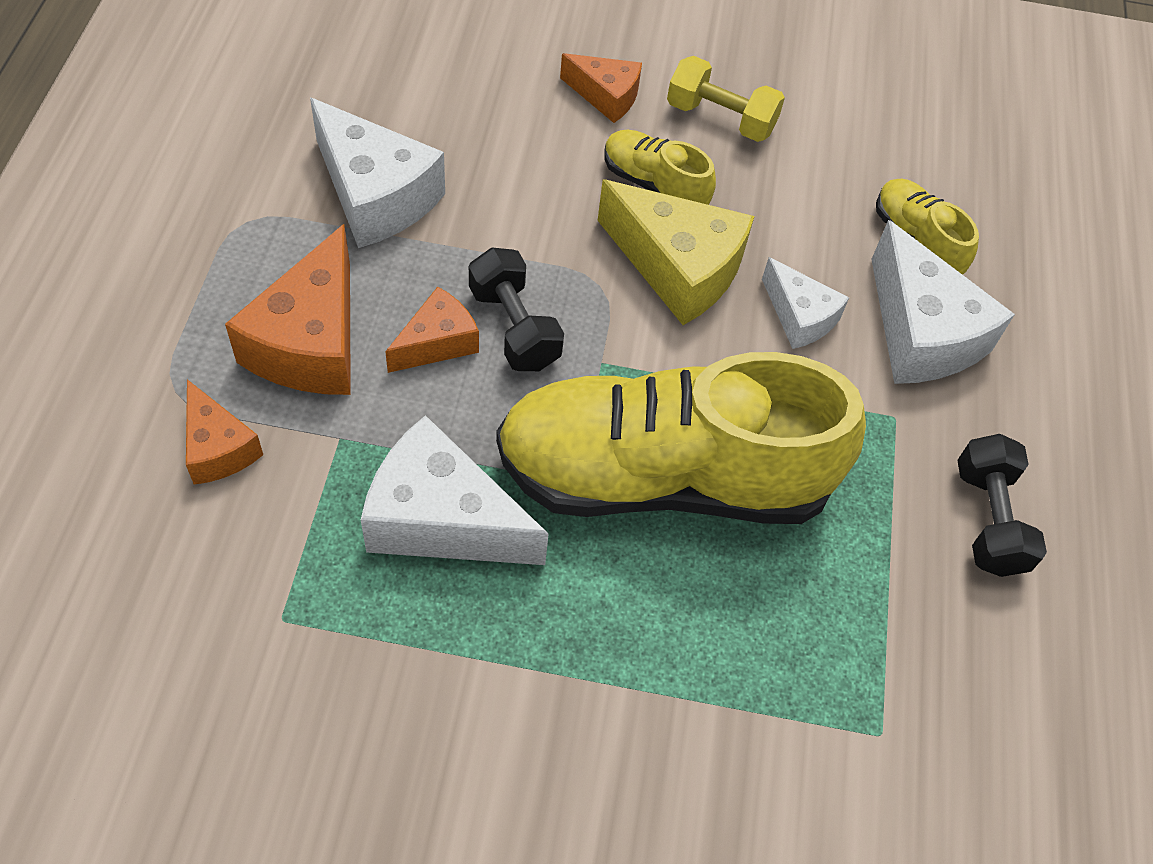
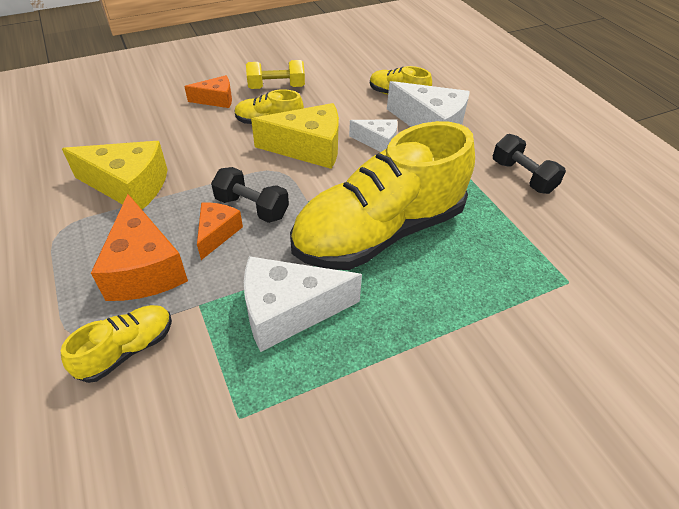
camera: 30 degrees left, 10 degrees down
orange cheese [186,379,263,485] -> yellow shoe [61,305,172,383]
white cheese [310,98,445,248] -> yellow cheese [62,141,168,209]

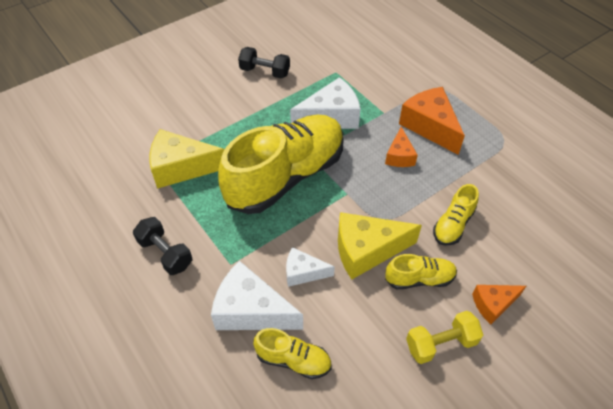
camera: 170 degrees right, 5 degrees up
yellow shoe [61,305,172,383] -> yellow shoe moved to [433,184,479,246]
yellow cheese [62,141,168,209] -> yellow cheese moved to [149,129,224,189]
black dumbbell [211,167,289,223] -> black dumbbell moved to [238,47,290,79]

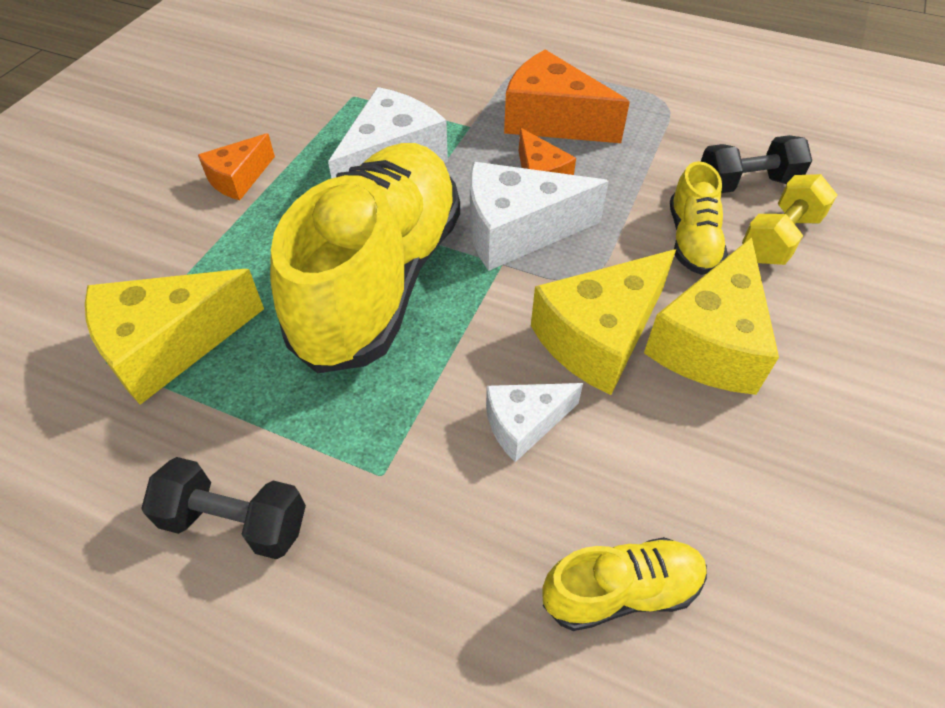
camera: 30 degrees left, 0 degrees up
white cheese [211,261,303,330] -> white cheese moved to [470,162,609,271]
black dumbbell [238,47,290,79] -> black dumbbell moved to [701,135,812,193]
yellow shoe [385,254,457,289] -> yellow cheese [644,237,779,395]
yellow dumbbell [406,311,483,364] -> yellow dumbbell moved to [742,174,837,265]
orange cheese [472,285,526,324] -> orange cheese moved to [198,133,275,200]

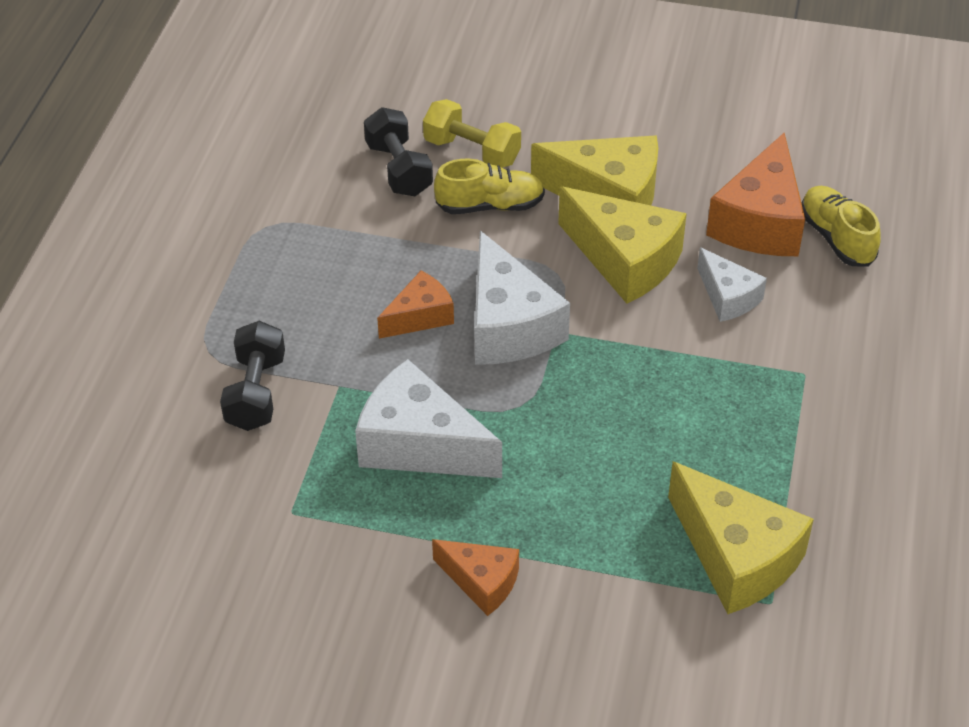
camera: 100 degrees left, 5 degrees down
black dumbbell [141,457,306,559] -> black dumbbell moved to [220,321,285,431]
yellow shoe [270,143,460,373] -> none
orange cheese [504,50,630,143] -> orange cheese moved to [706,133,805,256]

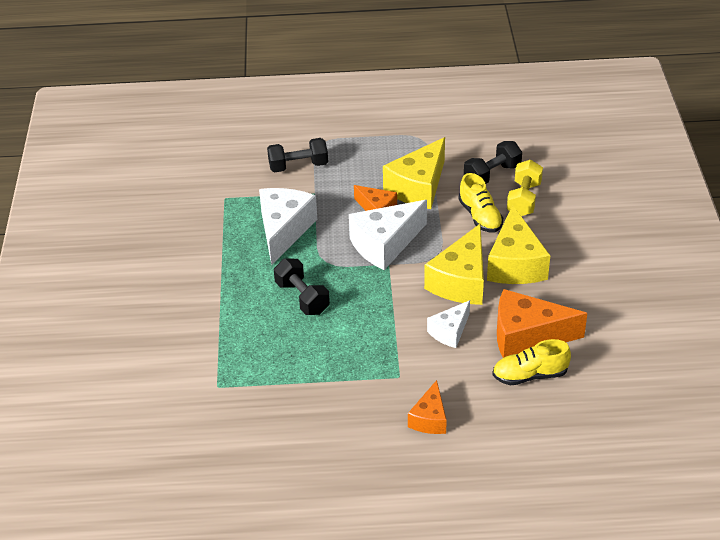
camera: 75 degrees right, 5 degrees down
orange cheese [432,539,519,616] -> orange cheese moved to [408,380,447,434]
yellow cheese [668,462,814,614] -> yellow cheese moved to [383,137,445,209]
yellow shoe [802,186,881,266] -> yellow shoe turned 150 degrees counterclockwise [492,339,571,385]
none -> black dumbbell [274,258,330,315]

